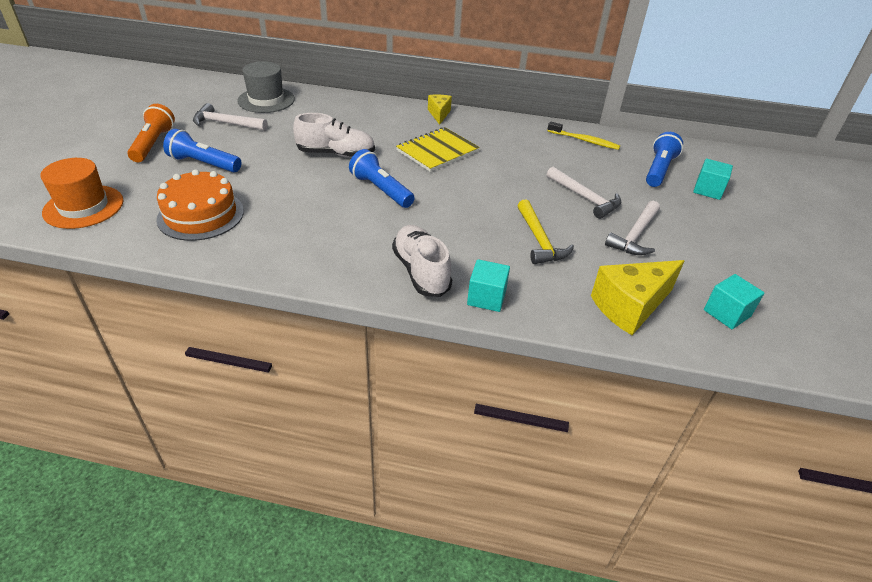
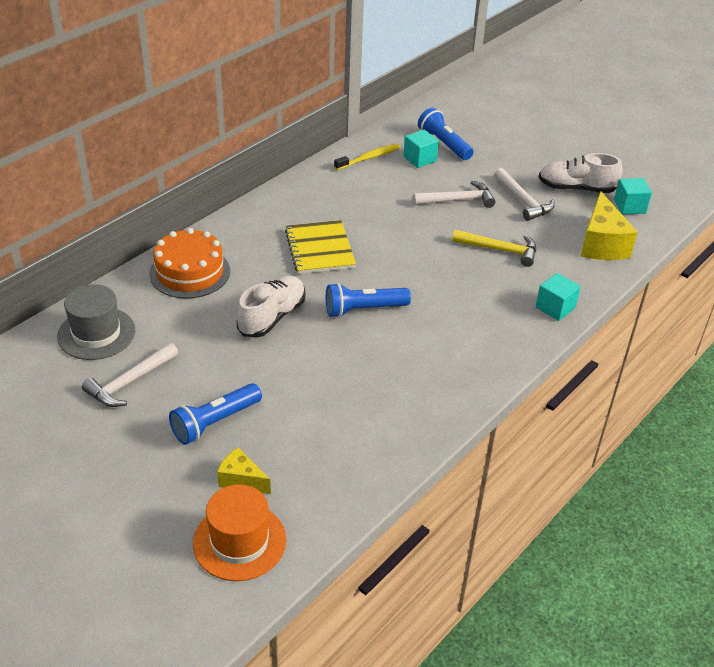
camera: 60 degrees left, 0 degrees up
orange flashlight [127,104,175,162] -> none
orange cake [156,169,244,241] -> orange cake moved to [149,228,230,299]
white shoe [392,225,452,297] -> white shoe moved to [539,153,623,193]
yellow cheese [428,94,452,125] -> yellow cheese moved to [217,447,271,494]
turquoise cube [693,159,733,200] -> turquoise cube moved to [403,130,439,168]

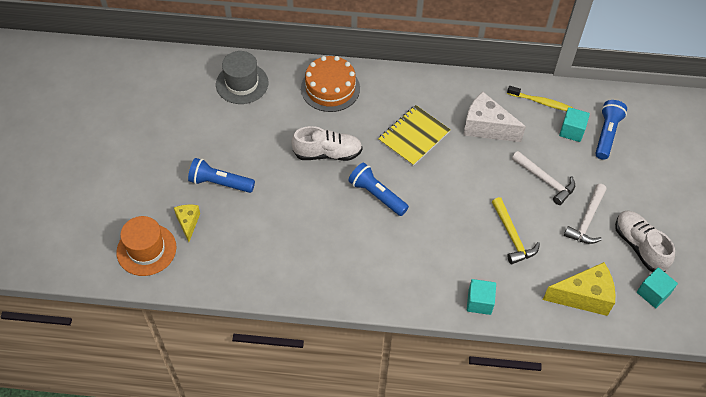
camera: 55 degrees right, 15 degrees up
white hammer [82,343,178,407] -> none
yellow cheese [581,191,638,260] -> yellow cheese turned 150 degrees counterclockwise [543,262,615,316]
none -> white cheese [463,92,526,142]

